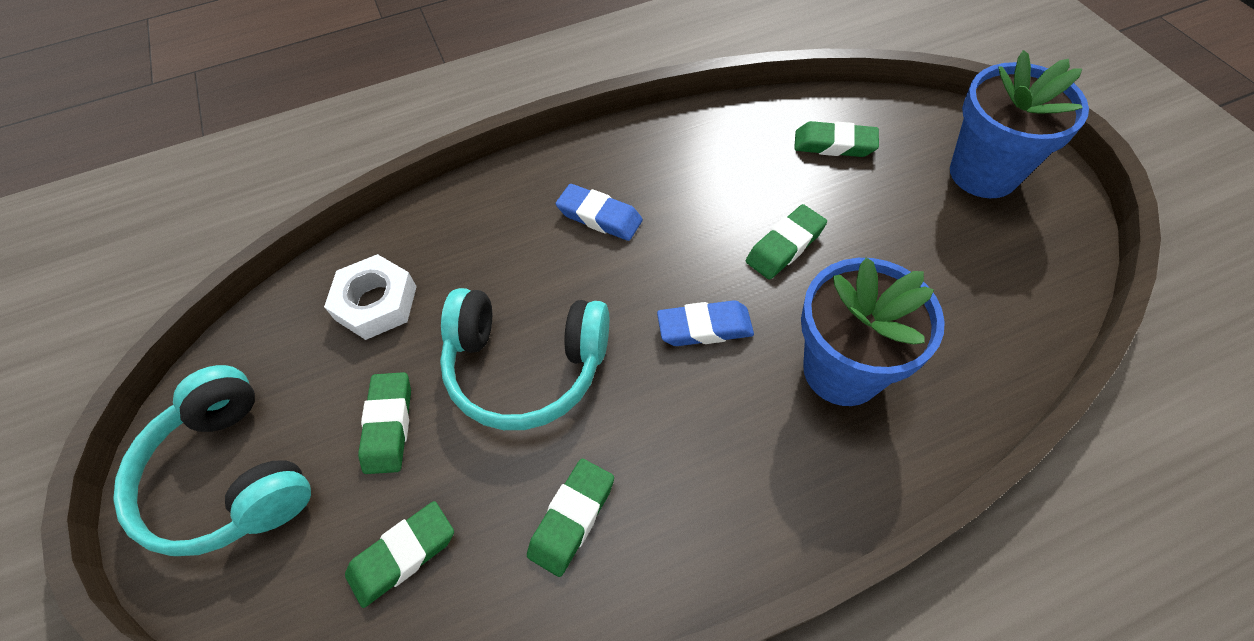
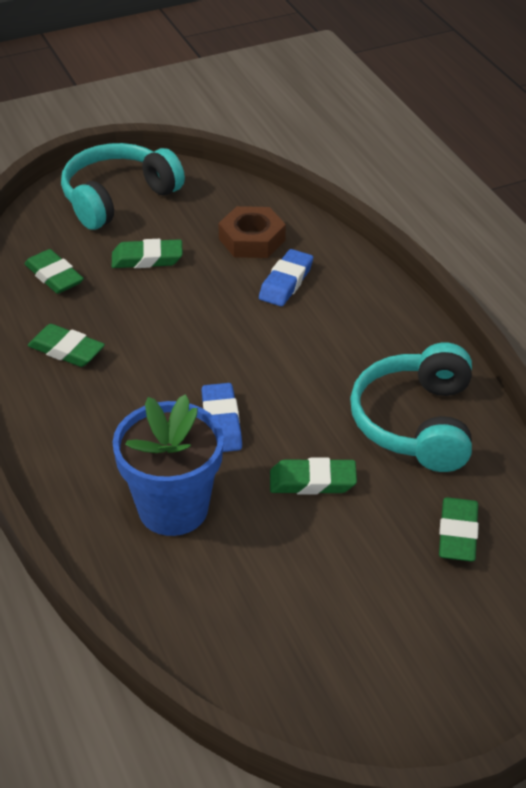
camera: 85 degrees right, 15 degrees down
white nut [324,254,417,340] -> brown nut [218,206,286,258]
turquoise headphones [440,288,609,430] -> turquoise headphones moved to [350,342,472,472]
blue eraser [556,184,643,241] -> blue eraser moved to [259,249,313,306]
green eraser [746,204,827,280] -> green eraser turned 45 degrees counterclockwise [270,458,357,495]
blue flower pot [950,50,1089,198] -> none

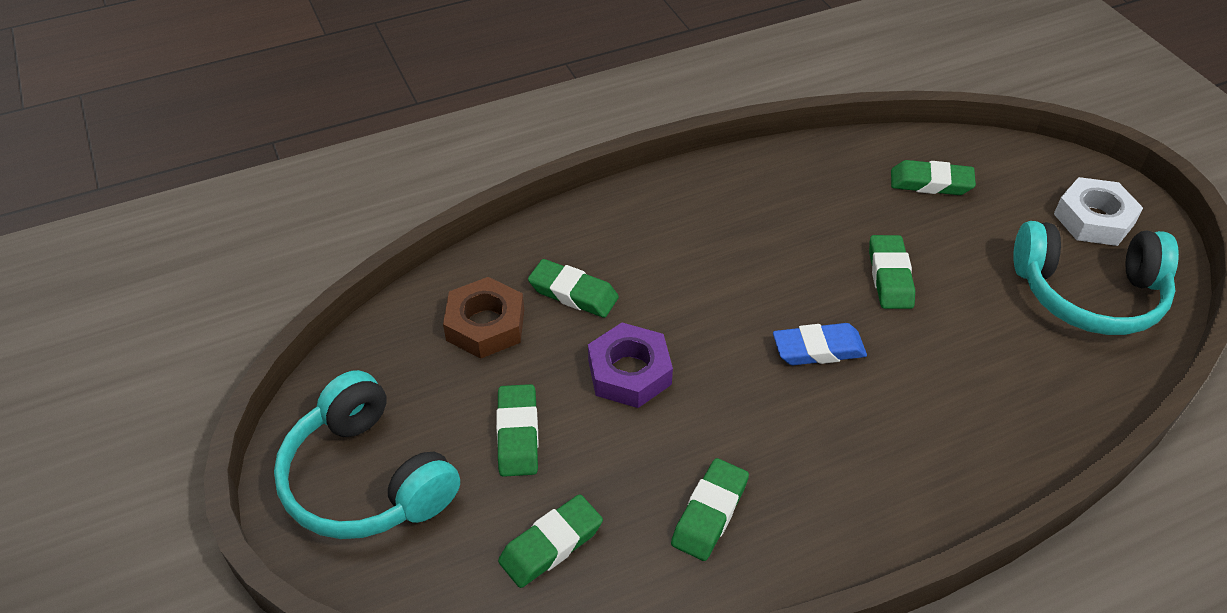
camera: 90 degrees left, 5 degrees up
blue flower pot [112,394,224,536] -> none
blue eraser [259,249,313,306] -> green eraser [528,259,619,318]
turquoise headphones [350,342,472,472] -> turquoise headphones moved to [1013,221,1179,335]
none -> purple nut [588,323,673,408]
none -> white nut [1054,177,1143,246]

